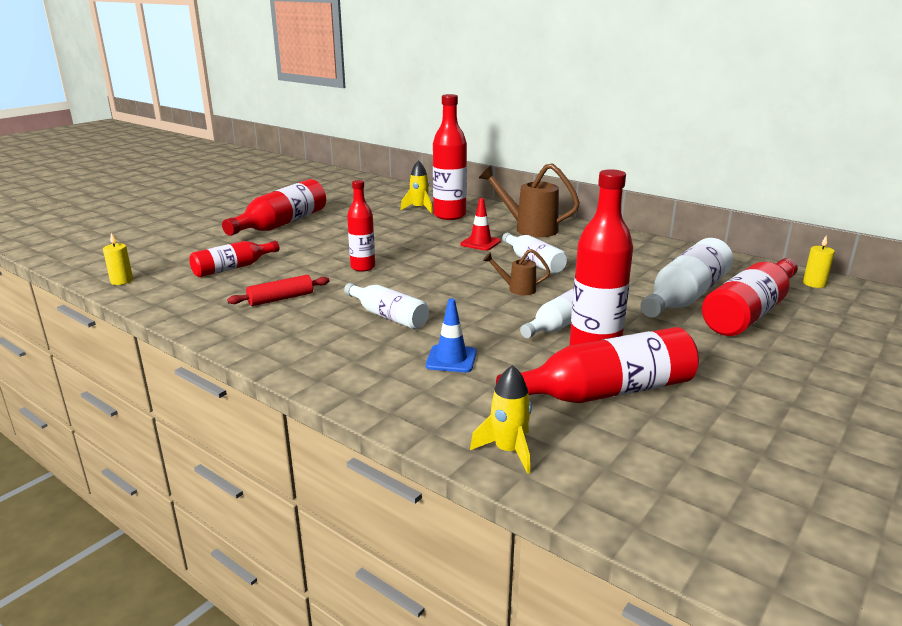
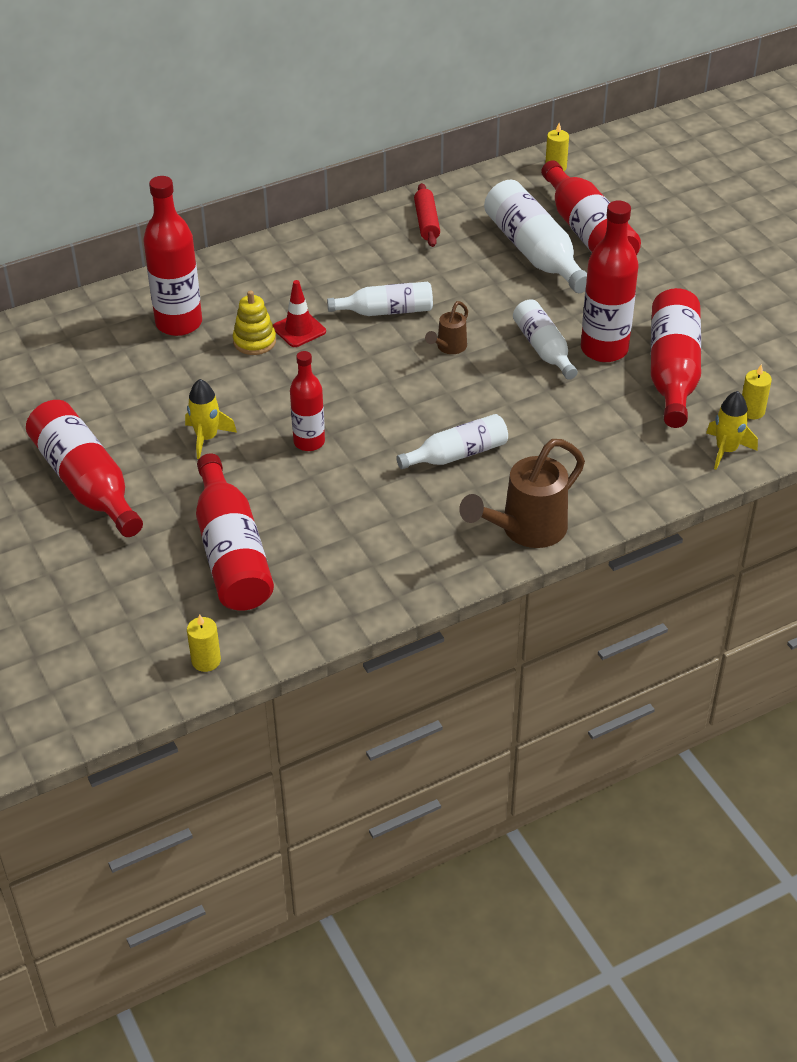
camera: 65 degrees left, 20 degrees up
red bottle [189,241,279,277] -> red bottle [196,454,274,611], size x1.61
red rolling pin [227,275,330,306] -> red rolling pin moved to [414,183,440,247]
yellow rocket [401,160,433,213] -> yellow rocket moved to [185,379,237,459]
blue traffic cone [426,298,477,372] -> none
brown watering can [479,163,580,237] -> brown watering can moved to [459,439,585,548]
none -> yellow stacking toy [233,290,276,355]
none -> yellow candle [742,364,772,419]

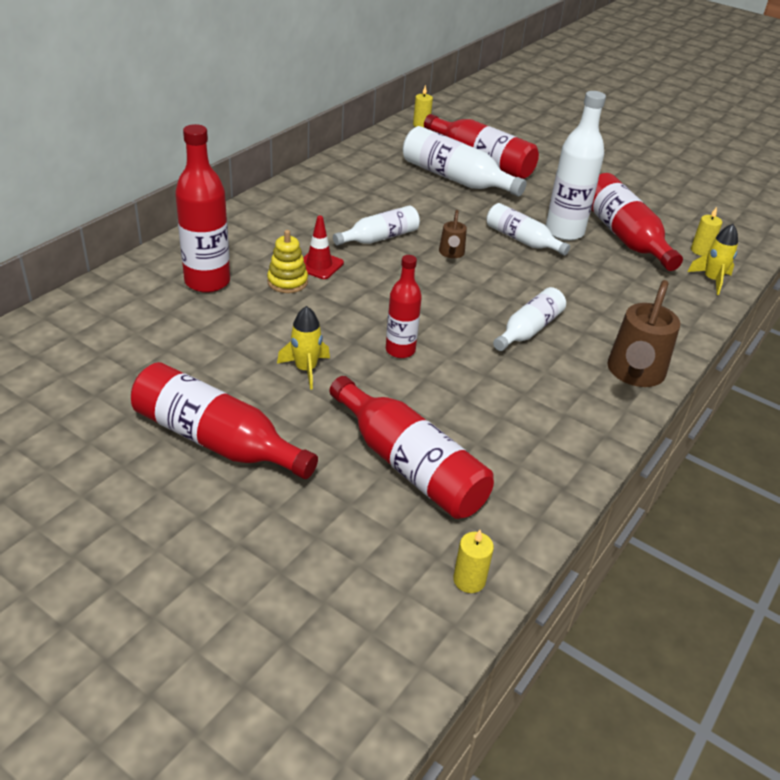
camera: 30 degrees left, 5 degrees down
red rolling pin [414,183,440,247] -> none
red bottle [581,200,639,362] -> white bottle [546,91,606,241]

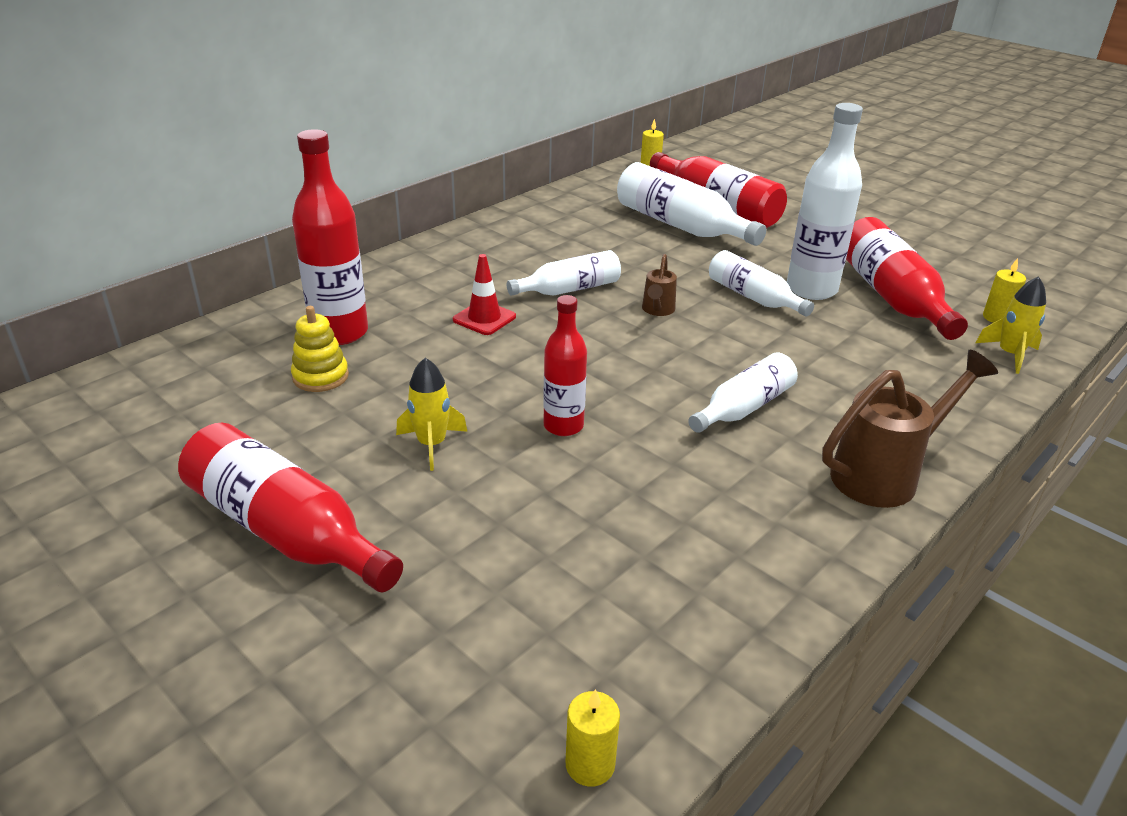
camera: 10 degrees right, 5 degrees down
yellow stacking toy [267,230,308,293] -> yellow stacking toy moved to [291,306,349,392]
red bottle [330,376,494,519] -> none
brown watering can [607,280,680,387] -> brown watering can turned 150 degrees counterclockwise [822,350,998,508]

